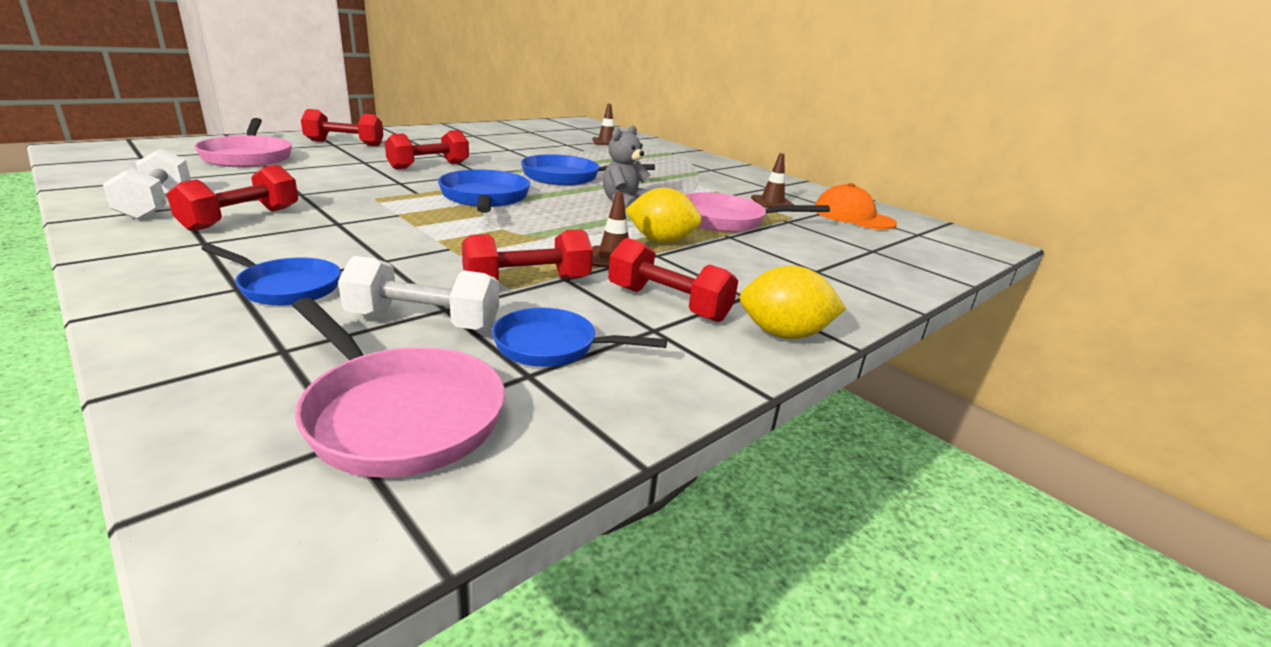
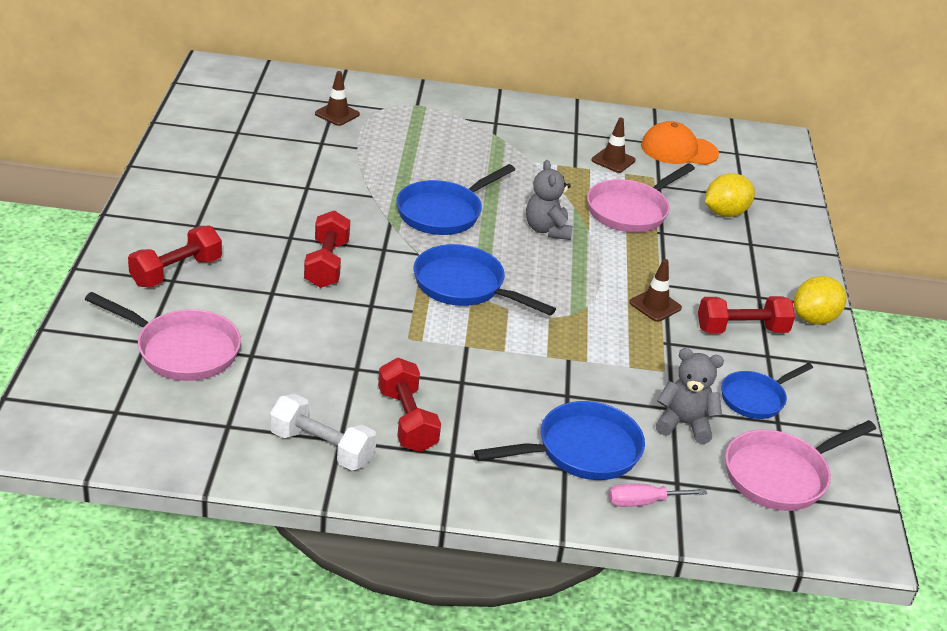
camera: 45 degrees left, 10 degrees up
blue pan [201,244,341,306] -> blue pan [474,401,645,480], size x1.50
pink pan [293,298,505,478] -> pink pan turned 150 degrees clockwise [725,420,876,511]
white dumbbell [338,256,499,331] -> grey teddy bear [656,348,724,444]
red dumbbell [462,229,593,280] -> none
yellow lemon [625,188,702,243] -> yellow lemon moved to [705,173,755,217]
none -> pink screwdriver [608,484,707,507]

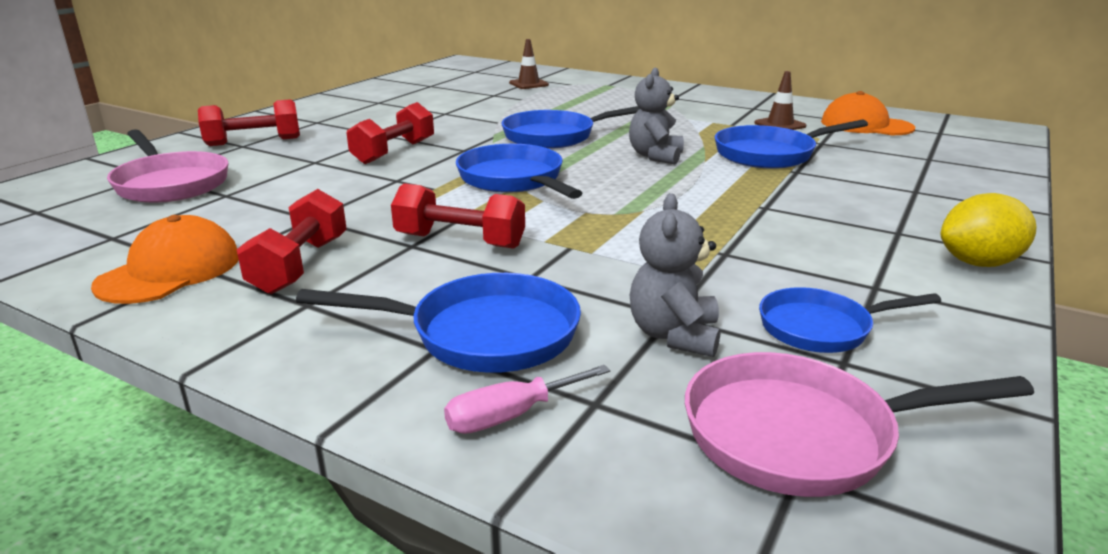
camera: 30 degrees right, 10 degrees down
white dumbbell [270,394,377,471] -> orange cap [91,215,239,304]
pink pan [587,163,695,233] -> blue pan [715,119,868,169]
pink screwdriver [608,484,707,507] -> pink screwdriver turned 45 degrees counterclockwise [444,365,610,434]
brown traffic cone [629,259,682,322] -> none
grey teddy bear [656,348,724,444] -> grey teddy bear turned 120 degrees counterclockwise [630,193,721,357]
red dumbbell [698,296,795,334] -> red dumbbell moved to [391,183,525,249]
yellow lemon [705,173,755,217] -> none

